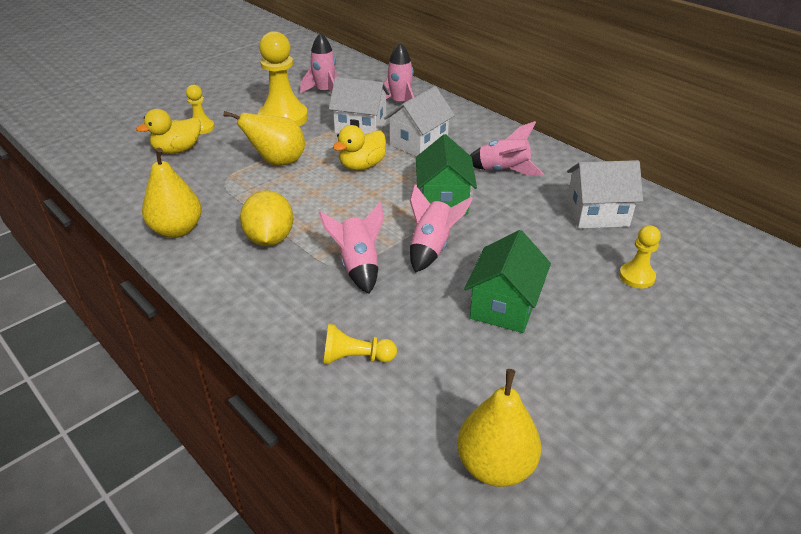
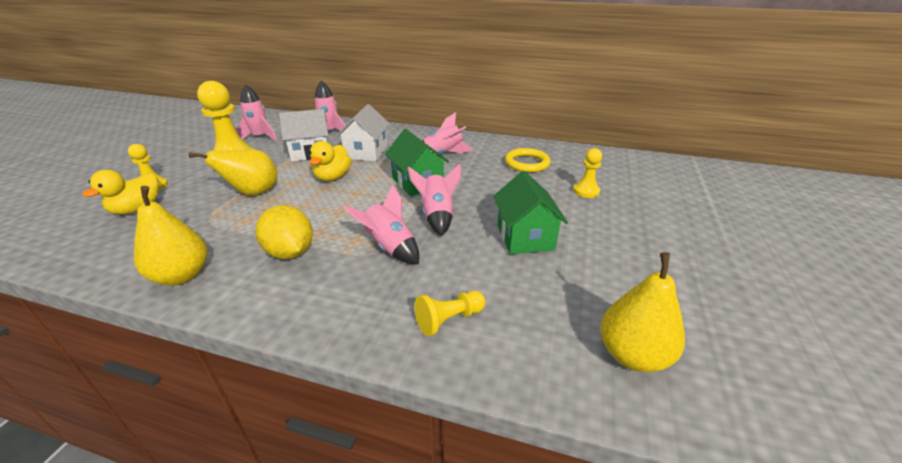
camera: 30 degrees left, 5 degrees down
white house [566,160,643,229] -> yellow ring [505,148,551,172]

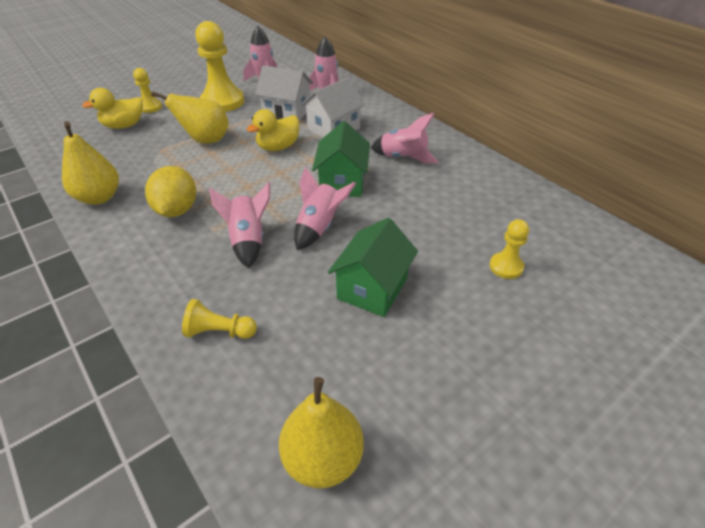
camera: 35 degrees right, 10 degrees up
yellow ring [505,148,551,172] -> none

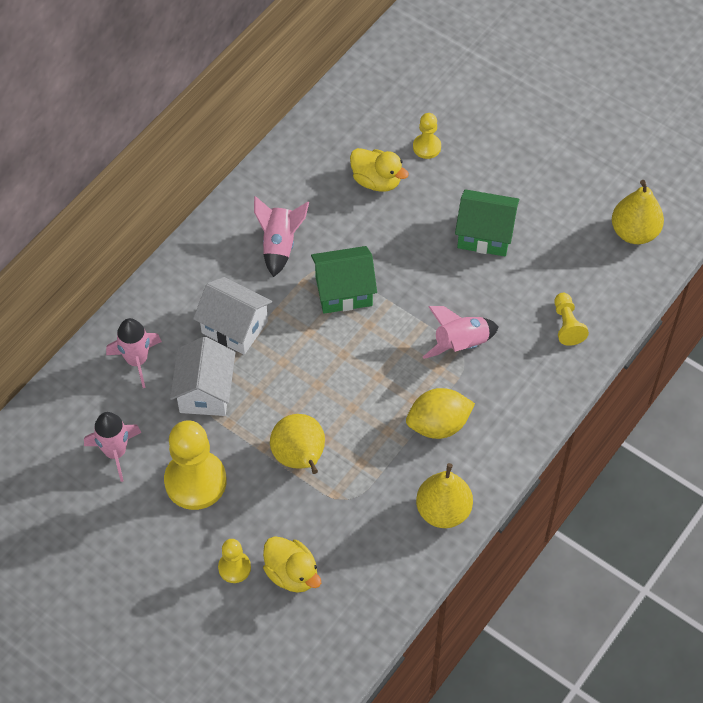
camera: 105 degrees left, 15 degrees up
yellow duck [247,109,299,151] -> yellow duck moved to [350,148,409,192]
pink rocket [294,167,356,250] -> none

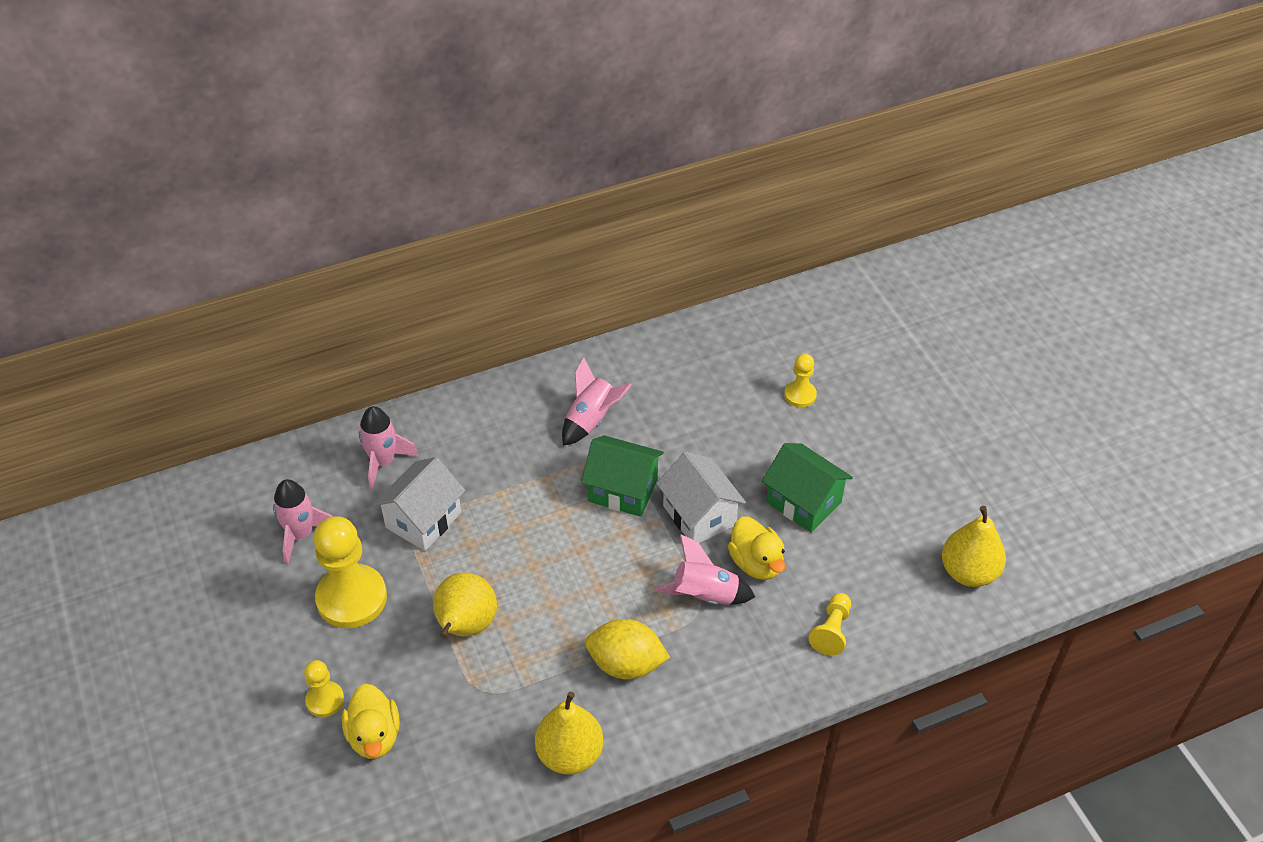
camera: 30 degrees right, 10 degrees down
white house [193,277,272,355] -> white house moved to [656,452,746,543]
yellow duck [350,148,409,192] -> yellow duck moved to [728,517,785,580]

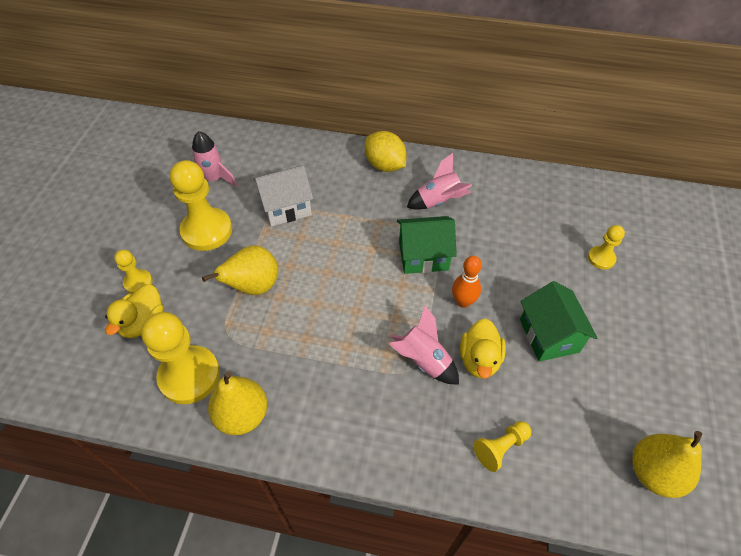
camera: 35 degrees right, 5 degrees up
pink rocket [359,406,418,490] -> none
green house [581,435,664,517] -> green house turned 60 degrees counterclockwise [397,216,457,274]
yellow lemon [585,619,670,679] -> yellow lemon moved to [365,131,406,172]
white house [656,452,746,543] -> orange bowling pin [452,256,482,308]
none -> yellow pawn [141,312,220,404]

